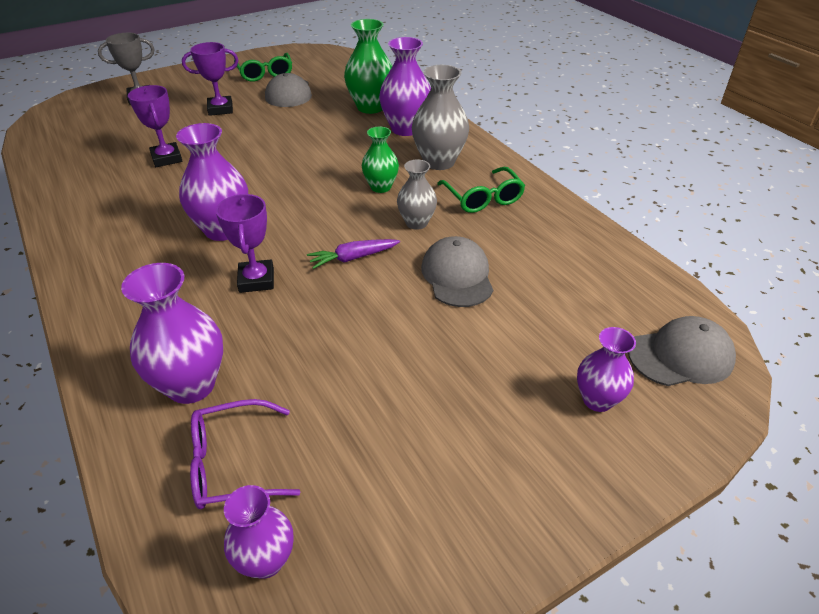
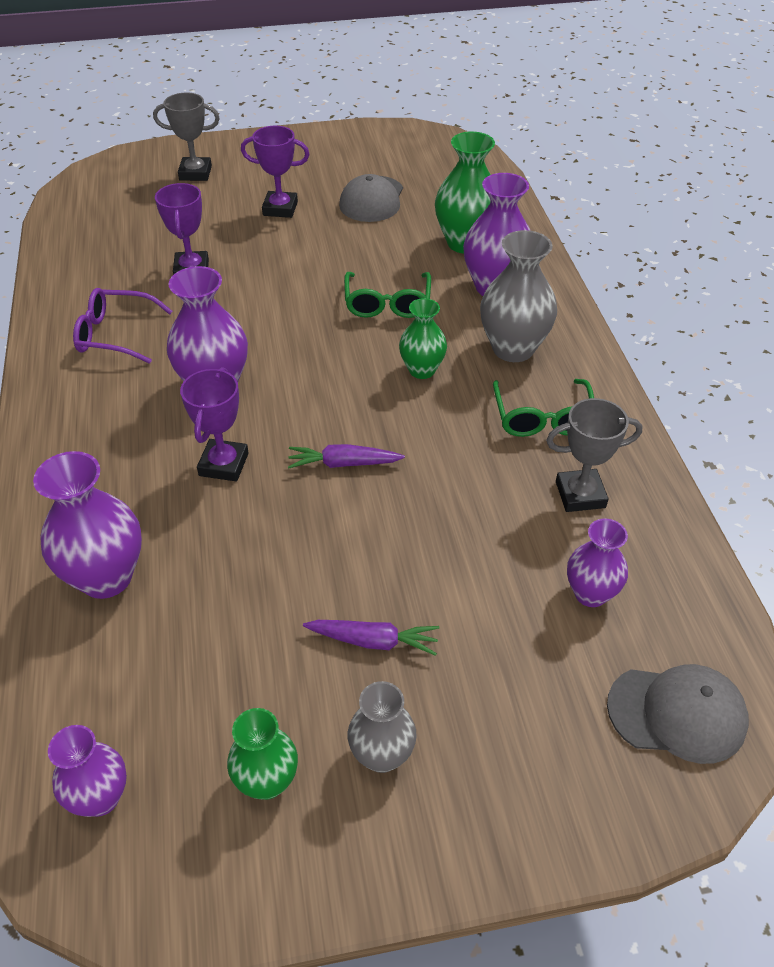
camera: 20 degrees right, 5 degrees up
purple glasses [190,399,300,509] -> purple glasses moved to [73,288,173,364]
green glasses [234,53,292,82] -> green glasses moved to [344,272,431,318]
grey vase [397,159,437,230] -> grey vase moved to [348,681,417,773]
grey cap [421,236,493,307] -> none
purple vase [577,327,636,412] -> purple vase moved to [567,519,628,607]
none -> green vase [227,708,298,800]
none -> purple carrot [303,620,439,656]
none -> grey trophy [546,398,642,512]

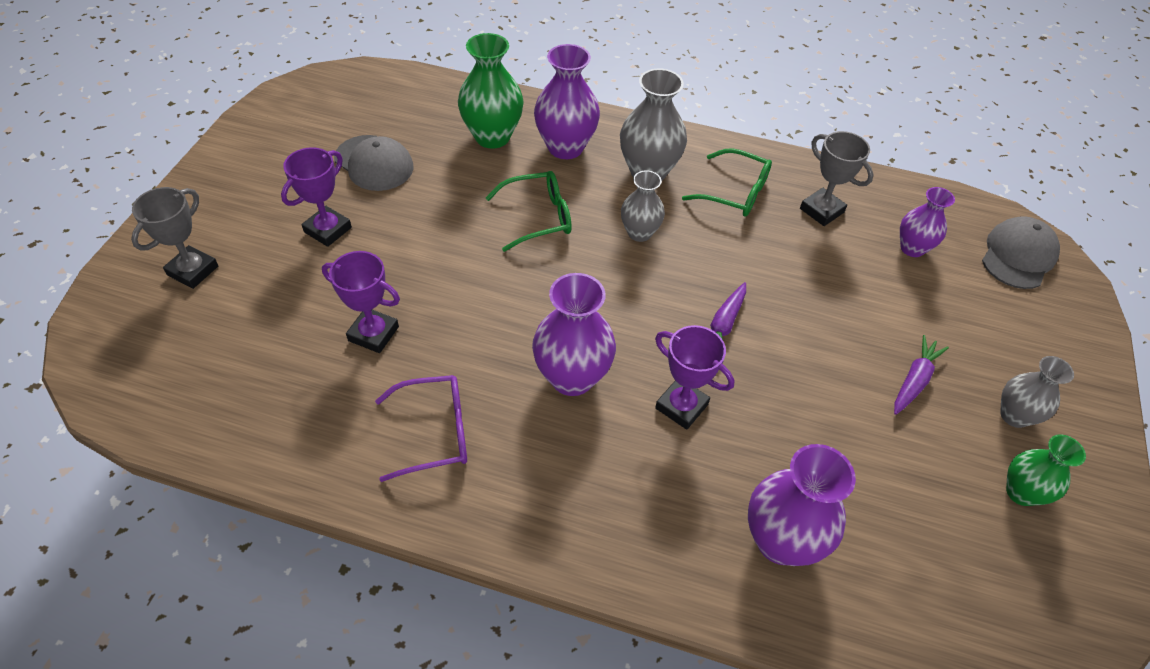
camera: 65 degrees left, 5 degrees up
purple vase [48,725,127,817] -> none
purple glasses [73,288,173,364] -> purple glasses turned 135 degrees counterclockwise [375,375,467,482]
green glasses [344,272,431,318] -> green glasses turned 45 degrees counterclockwise [486,171,572,252]
green vase [399,298,447,379] -> grey vase [621,170,665,242]
grey trophy [546,398,642,512] -> grey trophy turned 60 degrees counterclockwise [800,131,873,226]

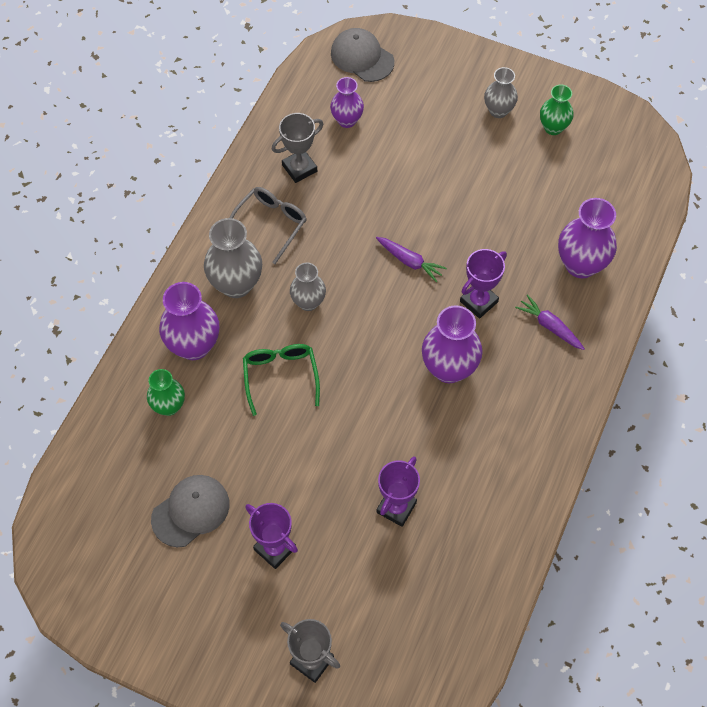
camera: 80 degrees left, 10 degrees up
purple glasses [375,375,467,482] -> none
green vase [458,33,524,149] -> green vase [147,369,185,416], size x0.62
green glasses [682,148,772,217] -> grey glasses [229,187,307,264]
purple carrot [894,335,949,415] -> purple carrot moved to [515,294,585,350]

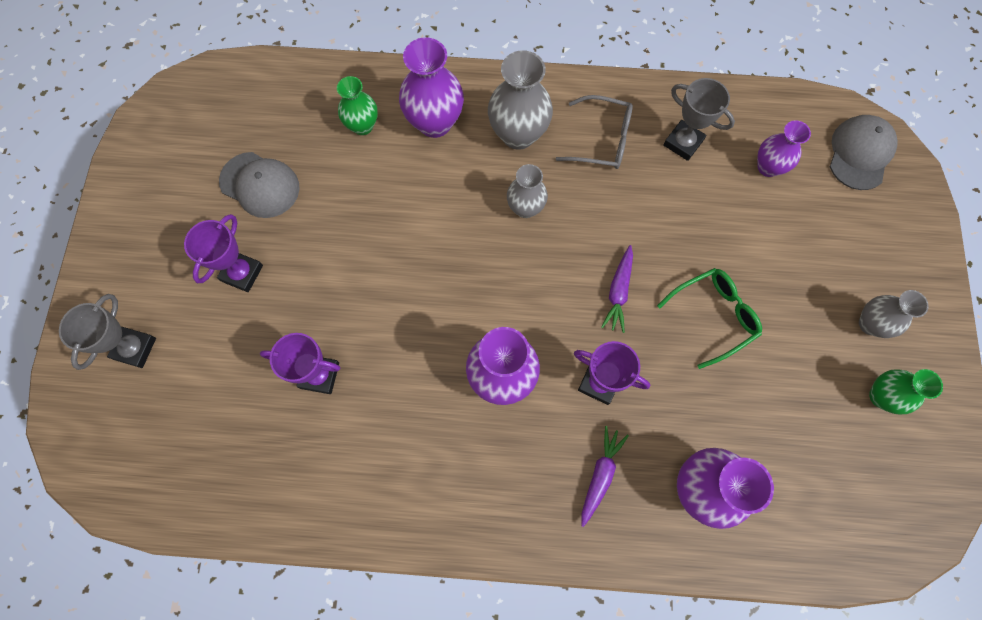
camera: 70 degrees right, 10 degrees up
green glasses [243,344,320,416] -> green glasses moved to [657,268,762,369]

